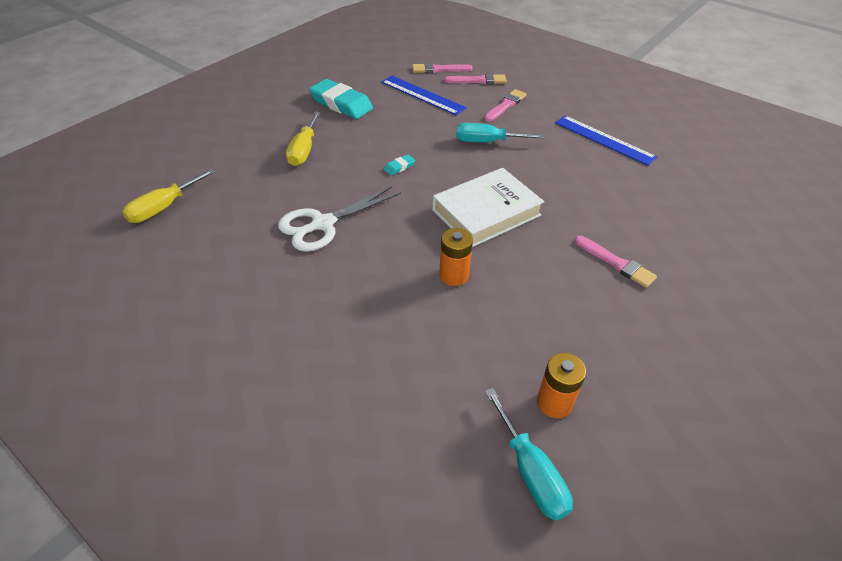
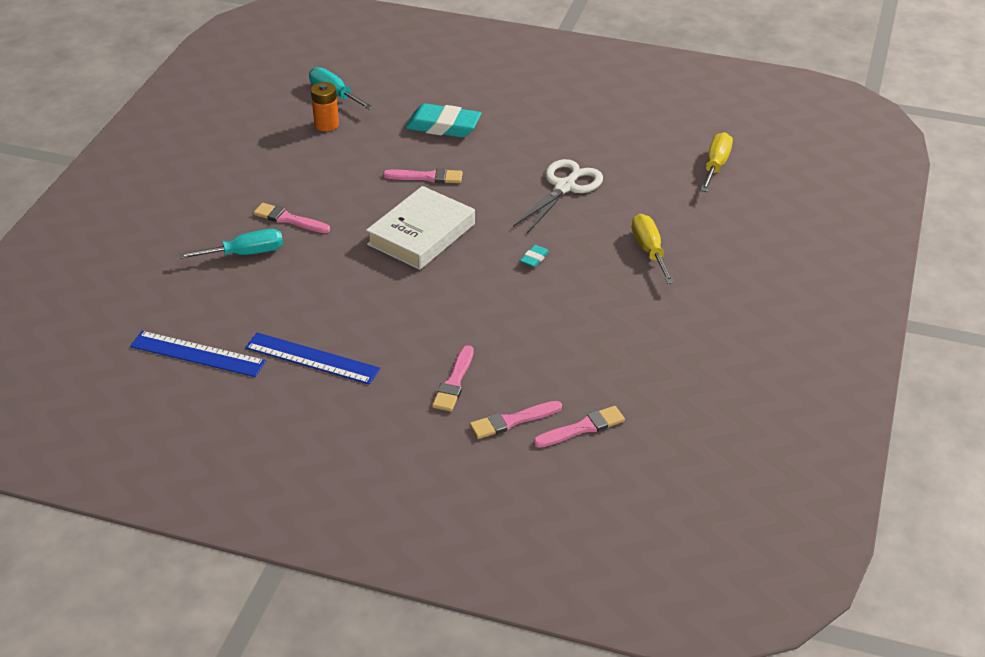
camera: 160 degrees right, 5 degrees down
turquoise eraser [309,79,373,119] -> turquoise eraser moved to [405,103,481,138]
blue ruler [381,76,467,115] -> blue ruler moved to [130,331,266,377]
orange battery [439,228,473,286] -> pink brush [383,168,463,183]
turquoise screwdriver [456,123,544,142] -> turquoise screwdriver moved to [178,229,283,259]

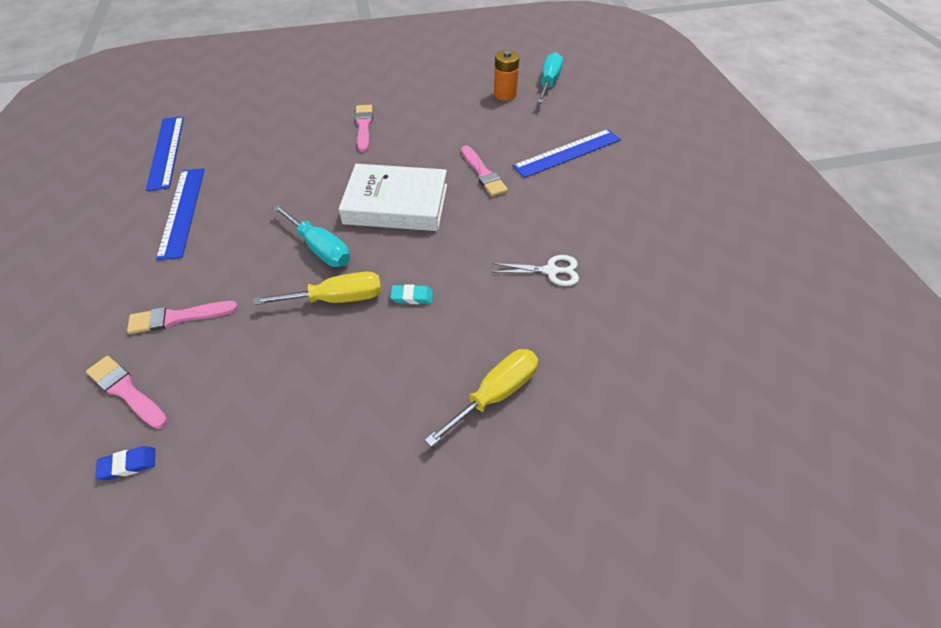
camera: 60 degrees right, 10 degrees up
turquoise screwdriver [178,229,283,259] -> turquoise screwdriver moved to [272,204,350,267]
turquoise eraser [405,103,481,138] -> blue ruler [512,129,621,178]
white scissors [513,159,603,233] -> white scissors [492,255,579,286], size x0.58
pink brush [533,406,625,448] -> blue eraser [95,446,155,480]
yellow screwdriver [700,132,733,192] -> yellow screwdriver moved to [253,271,381,305]

